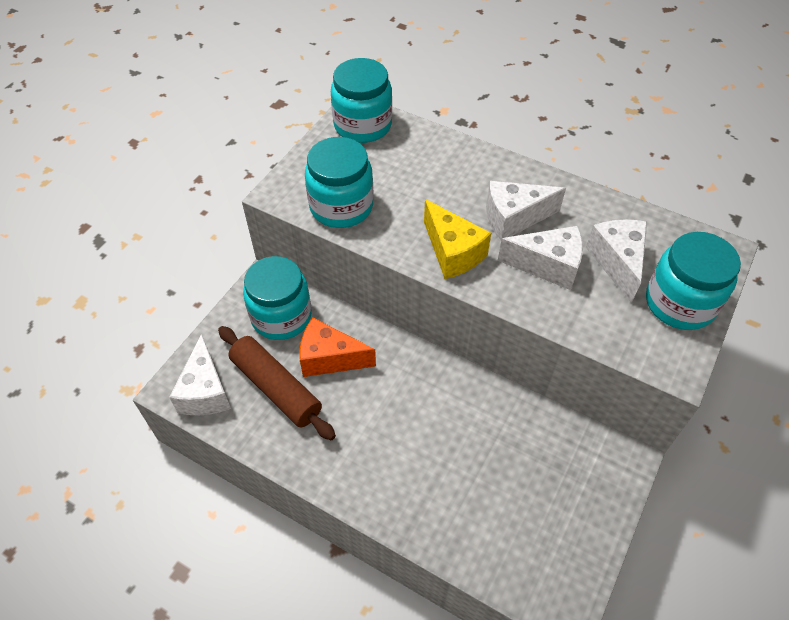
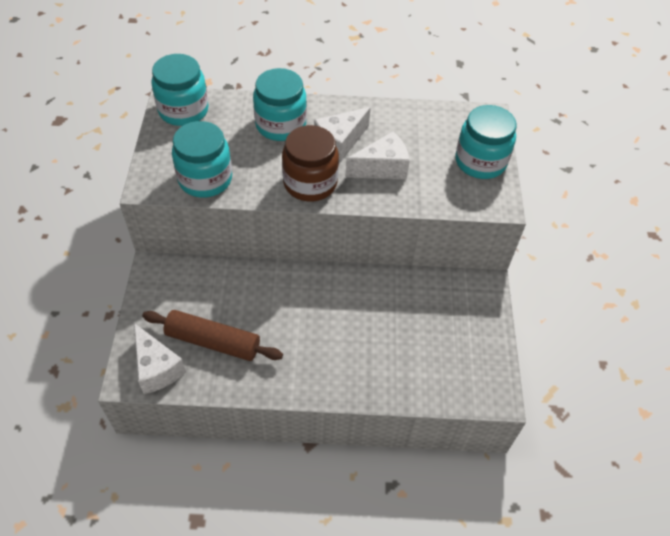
camera: 30 degrees left, 0 degrees up
turquoise jar [243,256,312,340] -> turquoise jar moved to [253,68,307,141]
orange cheese [299,318,376,377] -> none
yellow cheese [424,199,491,279] -> brown jar [282,125,339,201]
white cheese [586,219,647,304] -> none

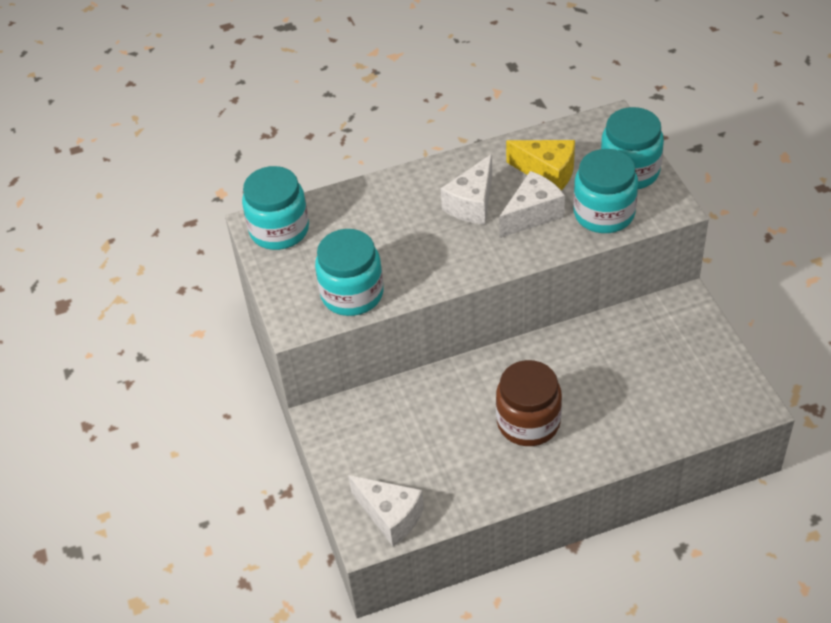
camera: 15 degrees left, 5 degrees down
brown rolling pin [142,310,283,361] -> none
turquoise jar [253,68,307,141] -> turquoise jar moved to [573,149,638,233]
brown jar [282,125,339,201] -> brown jar moved to [496,360,562,446]
none -> yellow cheese [506,140,575,190]

